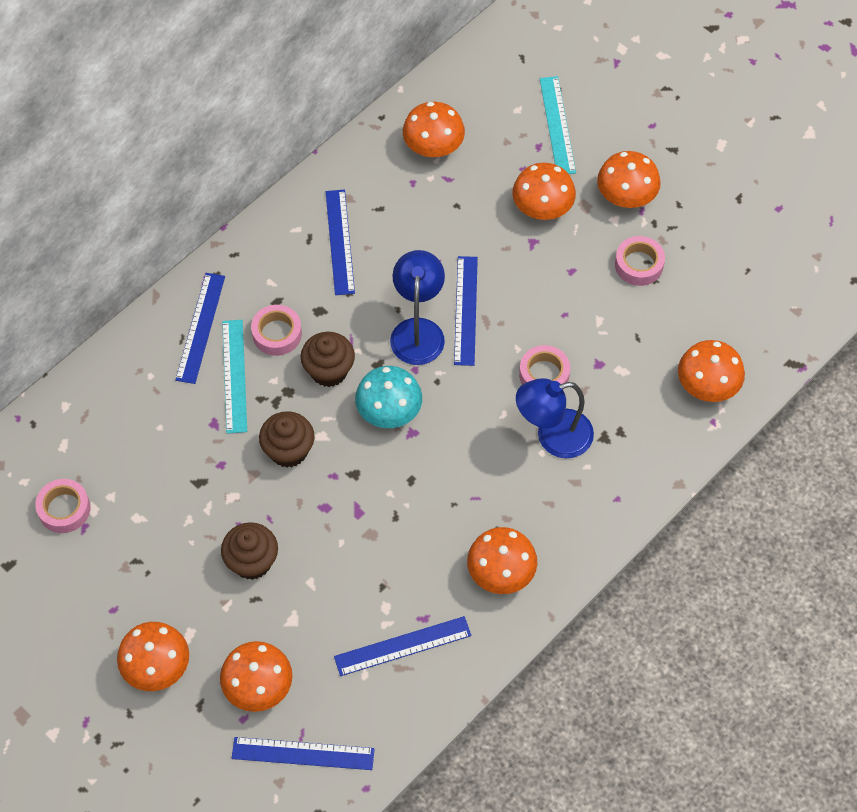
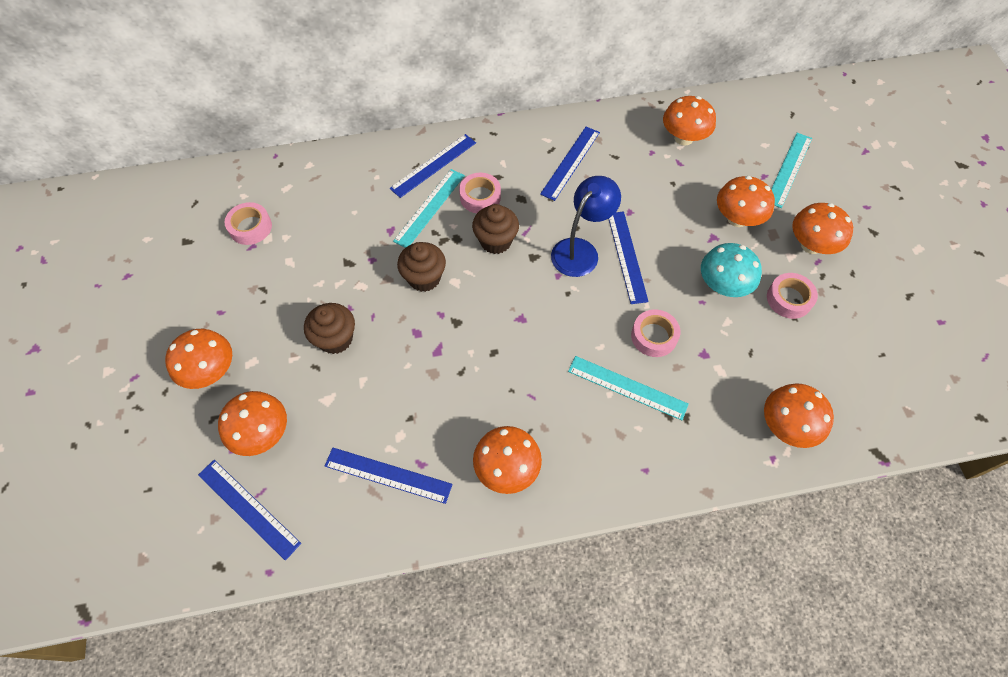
camera: 35 degrees right, 0 degrees up
turquoise mushroom [355,366,422,428] -> turquoise mushroom moved to [701,243,762,297]
blue ruler [454,256,478,366] -> blue ruler turned 45 degrees counterclockwise [609,211,649,304]
blue lamp [516,378,594,458] -> turquoise ruler [568,356,689,420]

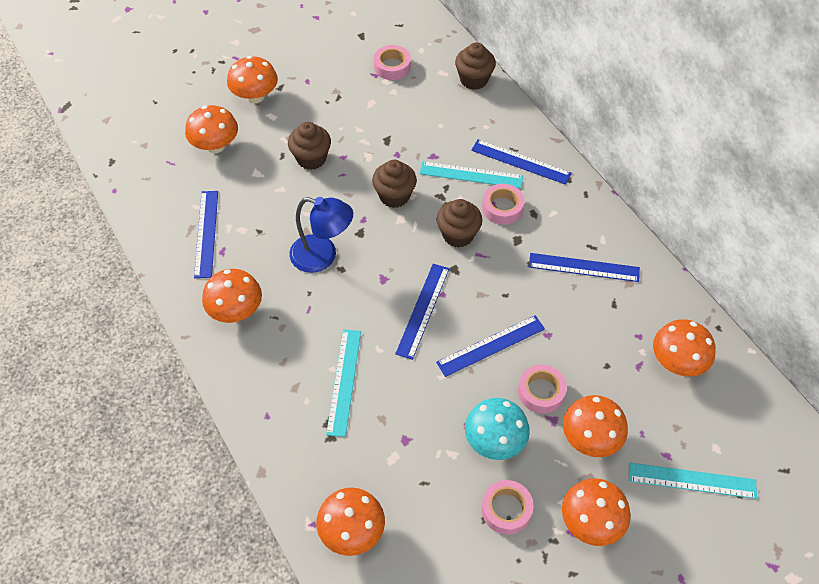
camera: 70 degrees right, 5 degrees down
blue ruler [198,460,301,560] -> blue ruler moved to [395,264,449,360]
blue lamp [551,176,621,277] -> blue lamp moved to [289,197,353,273]
pink tape [631,309,681,357] -> pink tape moved to [518,365,567,414]
none -> brown cupcake [455,43,496,90]

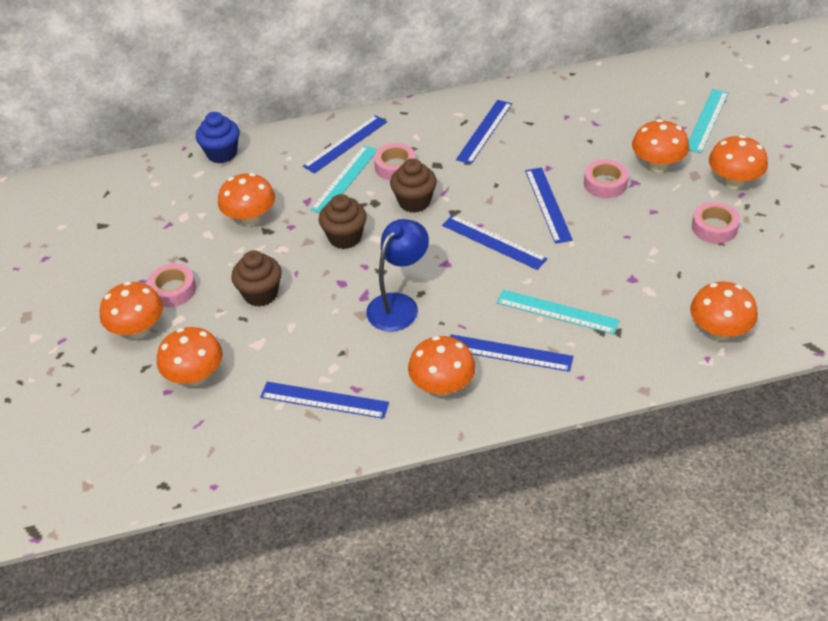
camera: 70 degrees left, 10 degrees down
pink tape [374,45,411,80] -> pink tape moved to [147,264,196,307]
brown cupcake [455,43,496,90] -> blue cupcake [196,112,240,163]
turquoise mushroom [465,398,530,460] -> none
orange mushroom [653,319,716,376] -> orange mushroom moved to [218,173,275,226]
none -> blue ruler [450,334,574,372]

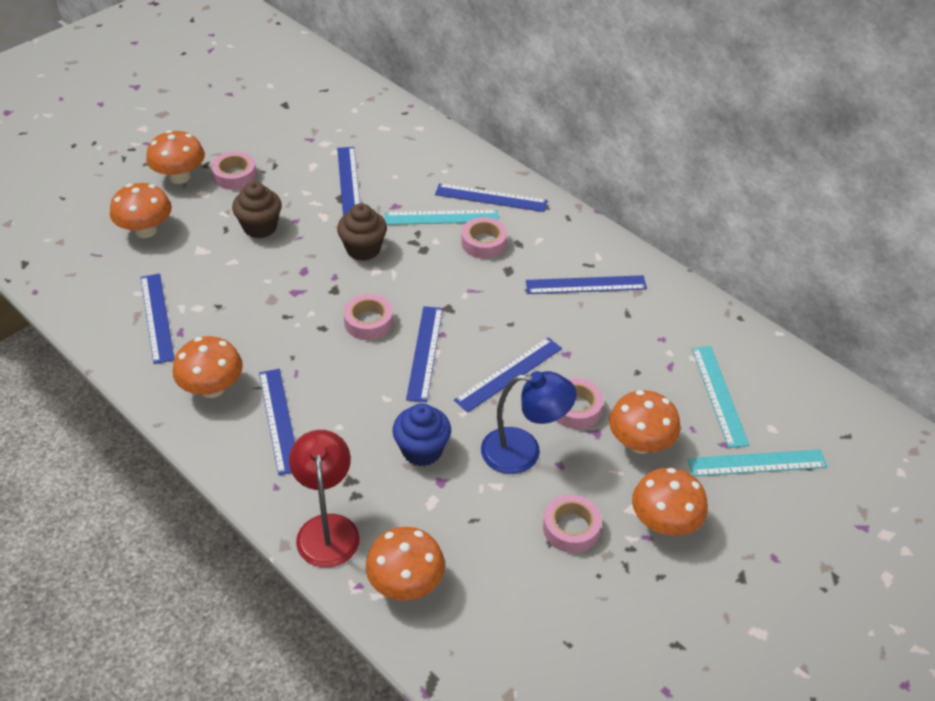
camera: 55 degrees right, 0 degrees up
blue cupcake [196,112,240,163] -> blue cupcake moved to [393,403,451,466]
orange mushroom [218,173,275,226] -> blue ruler [337,147,360,216]
blue lamp [366,219,429,331] -> blue lamp moved to [481,371,577,474]
brown cupcake [390,159,437,213] -> none
turquoise ruler [497,290,620,334] -> turquoise ruler moved to [692,346,749,448]
none -> red lamp [289,430,360,568]
none -> pink tape [344,294,393,340]

